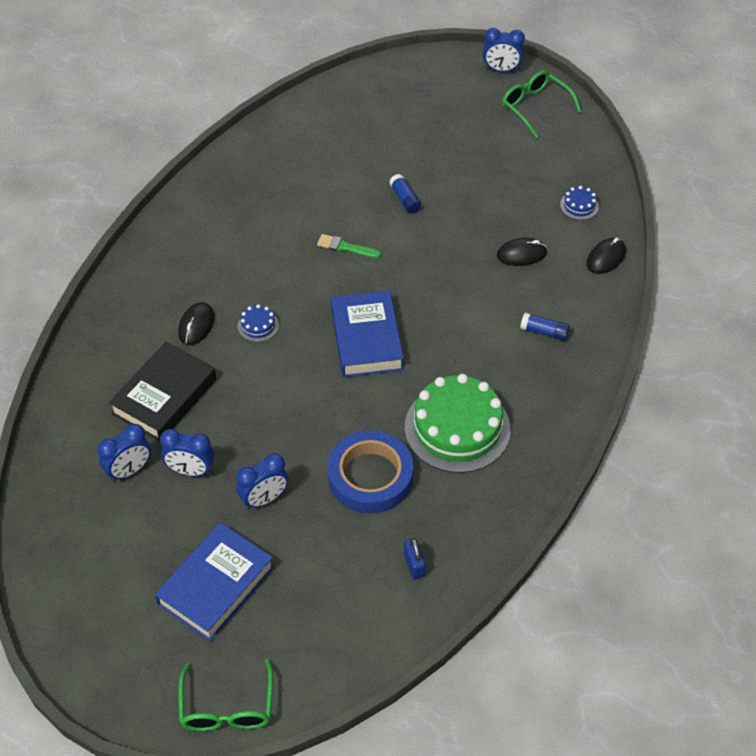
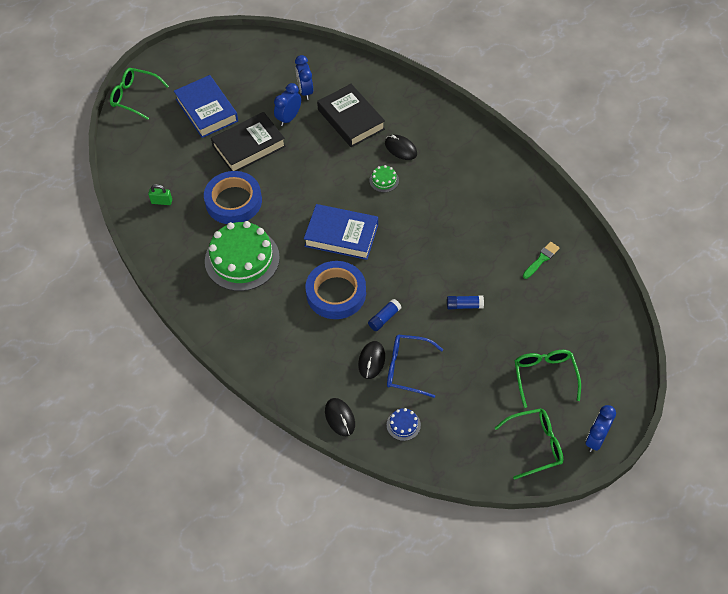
camera: 115 degrees right, 5 degrees up
blue clock [236,453,289,509] -> black book [211,112,286,171]
blue cake [238,304,279,342] -> green cake [369,165,399,192]
green brush [317,234,381,258] -> green brush moved to [523,242,560,279]
blue padlock [404,538,425,580] -> green padlock [148,184,172,205]
blue glue stick [520,313,570,341] -> blue glue stick moved to [368,299,401,331]
none -> blue tape [306,261,366,319]
none -> blue glasses [387,334,444,398]
none -> green glasses [515,350,581,408]

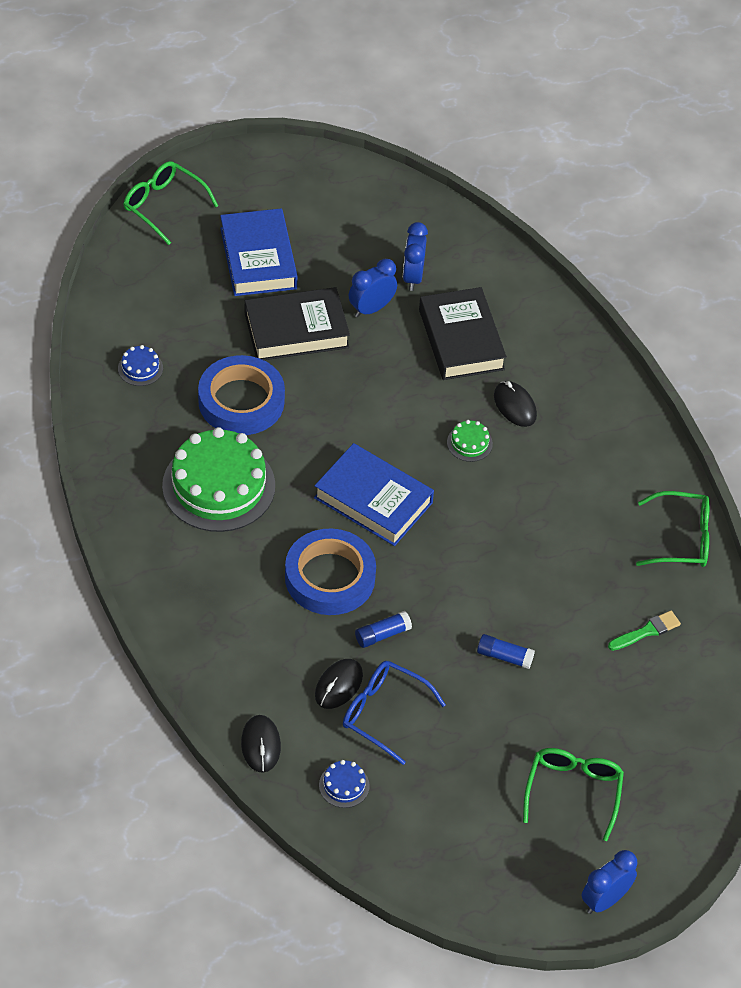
camera: 15 degrees right, 5 degrees down
green padlock [148,184,172,205] -> blue cake [118,345,163,386]
green glasses [495,408,563,480] -> green glasses moved to [636,491,710,567]

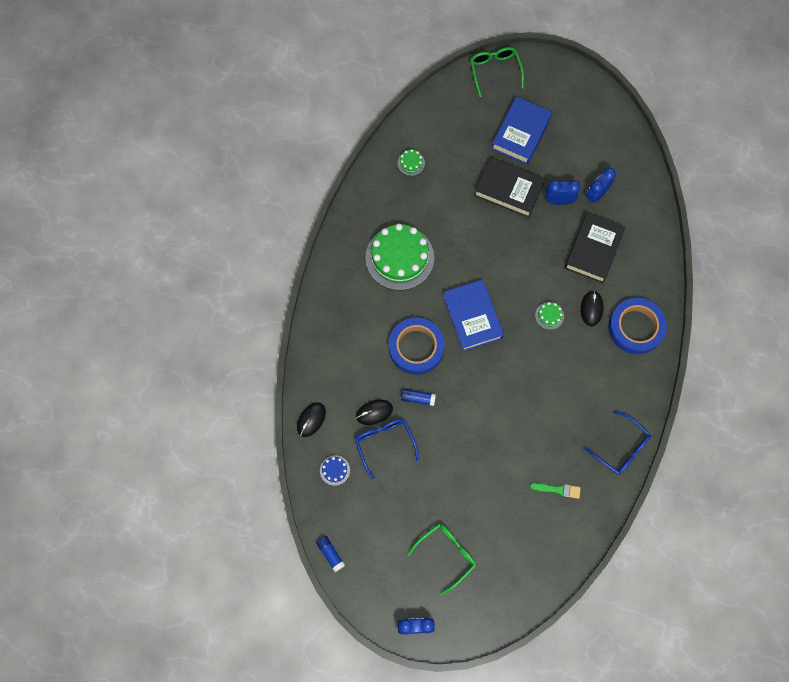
camera: 40 degrees right, 20 degrees up
blue cake [118,345,163,386] -> green cake [397,149,425,176]
blue tape [198,355,285,435] -> blue tape moved to [608,298,667,354]
blue glue stick [477,634,535,669] -> blue glue stick moved to [316,536,345,572]
green glasses [636,491,710,567] -> blue glasses [583,411,651,475]

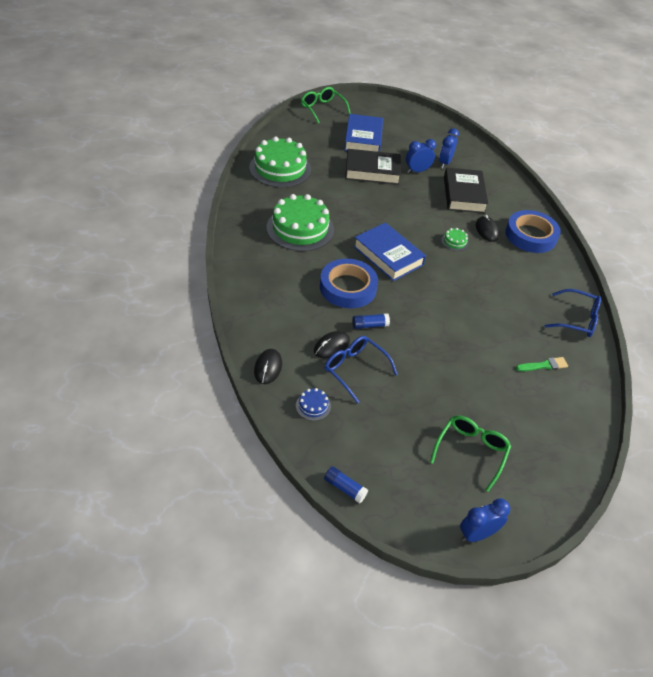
camera: 25 degrees left, 25 degrees down
green cake [397,149,425,176] -> green cake [249,137,311,187], size x2.42

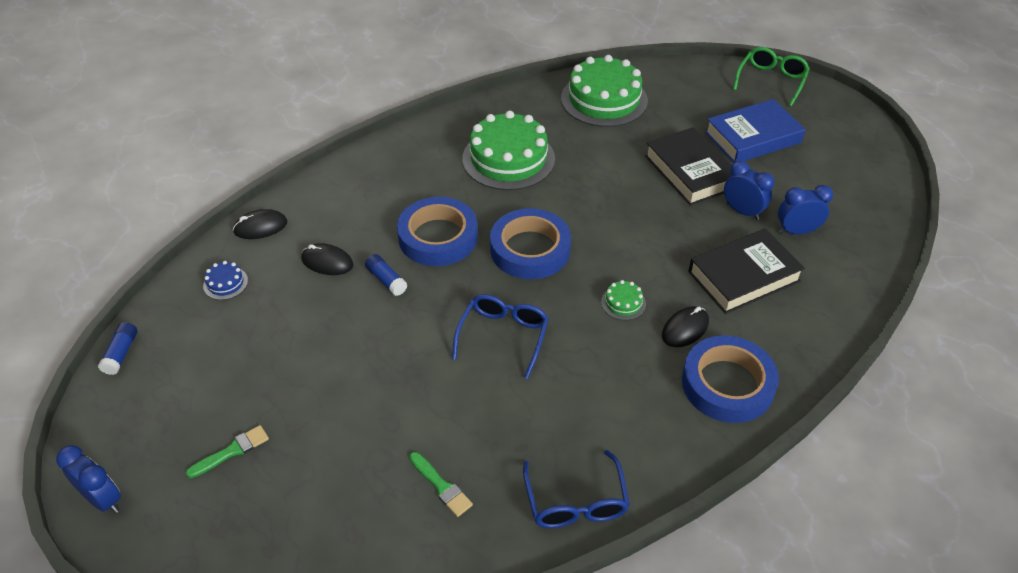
camera: 65 degrees right, 0 degrees up
blue glasses [325,336,398,404] -> blue glasses moved to [452,294,549,379]
blue book [353,223,426,281] -> blue tape [490,208,571,279]
green glasses [430,416,511,492] -> green brush [186,425,269,478]

